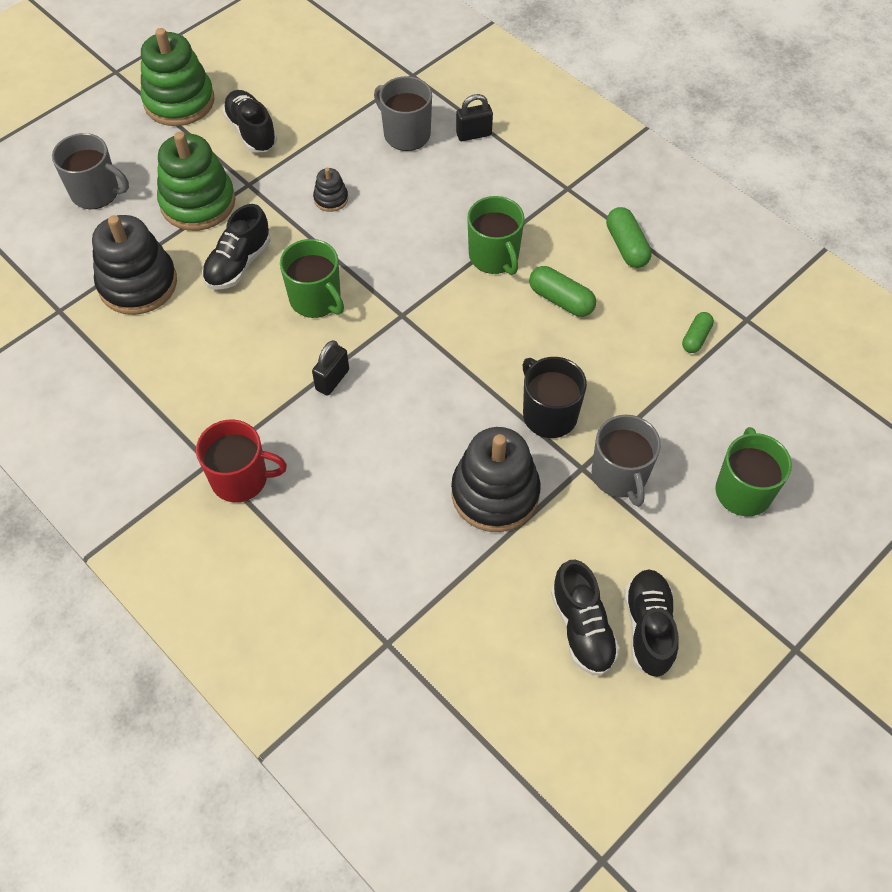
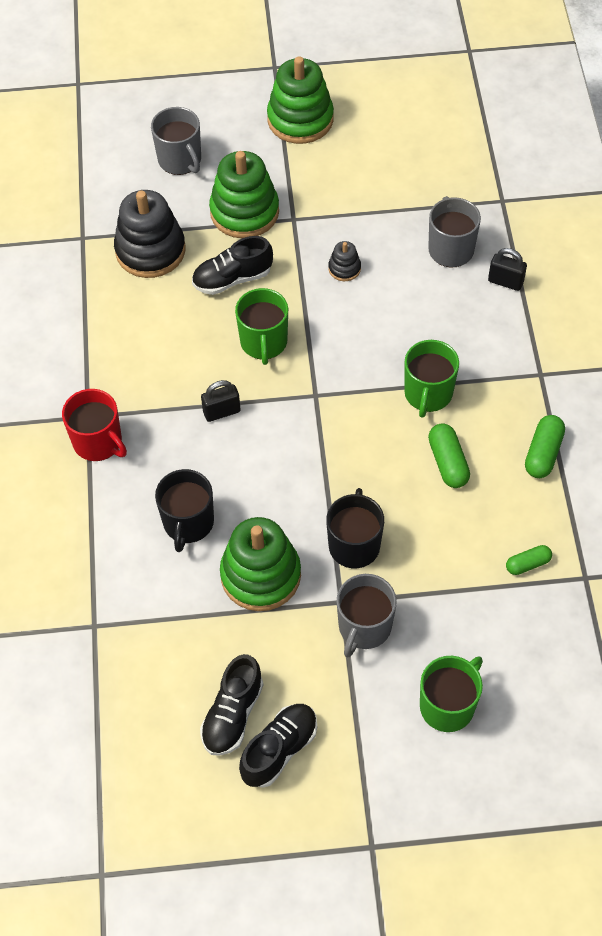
camera: 40 degrees right, 0 degrees up
black shoe [222,90,277,153] -> none
black stacking toy [451,427,541,532] -> green stacking toy [220,517,301,611]
none -> black mug [155,469,214,552]

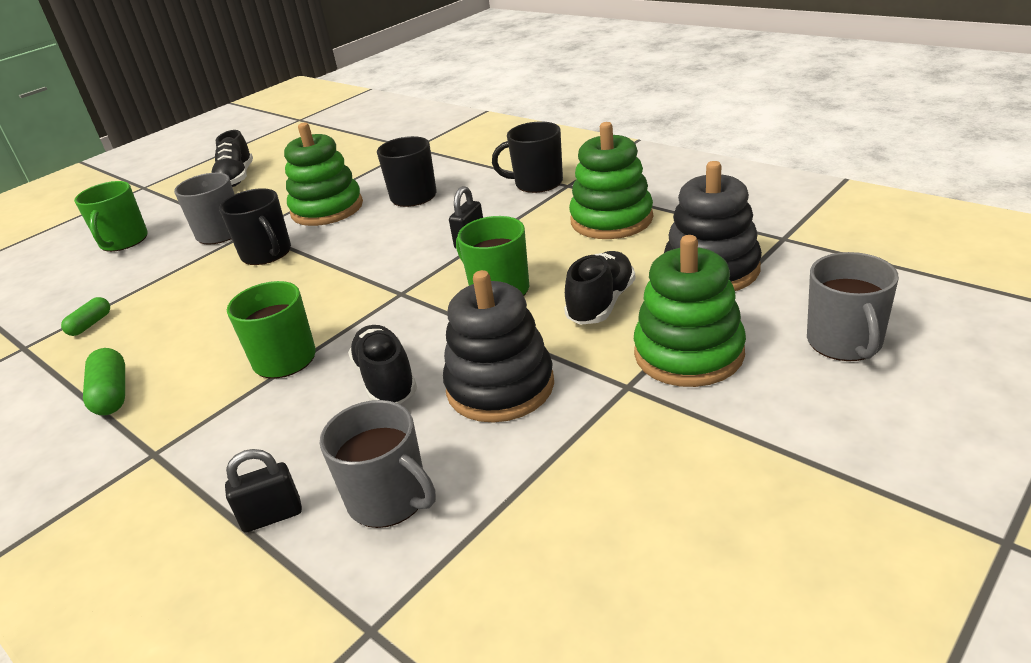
camera: 140 degrees right, 25 degrees down
red mug [62,389,127,461] -> black mug [492,122,563,193]
grey mug [151,107,201,175] -> grey mug turned 105 degrees counterclockwise [807,252,899,361]
black shoe [200,654,263,756] -> black shoe moved to [348,325,417,404]
green stacking toy [267,56,334,144] -> green stacking toy moved to [569,122,653,239]
black stacking toy [328,241,361,281] -> black stacking toy [443,270,554,423], size x2.17
green capsule [428,423,470,488] -> none

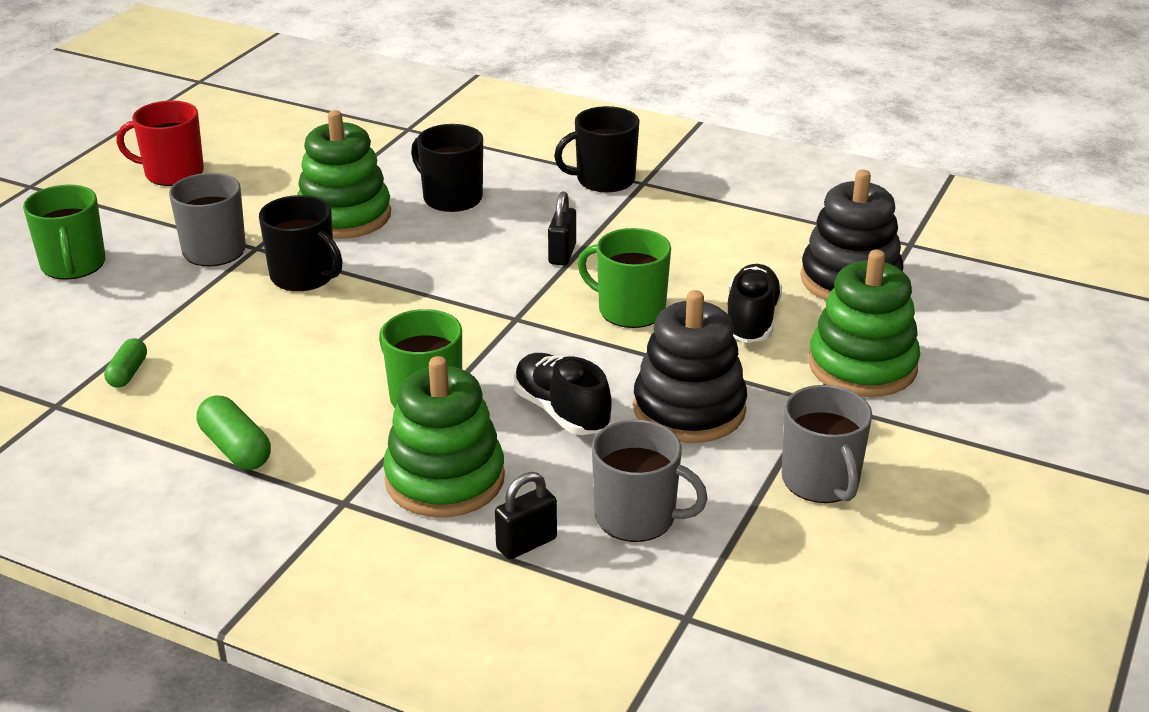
camera: 20 degrees left, 0 degrees up
black shoe [211,130,253,187] -> red mug [116,100,204,186]
green stacking toy [569,122,653,239] -> green stacking toy moved to [383,356,505,517]
grey mug [807,252,899,361] -> grey mug moved to [782,385,872,503]

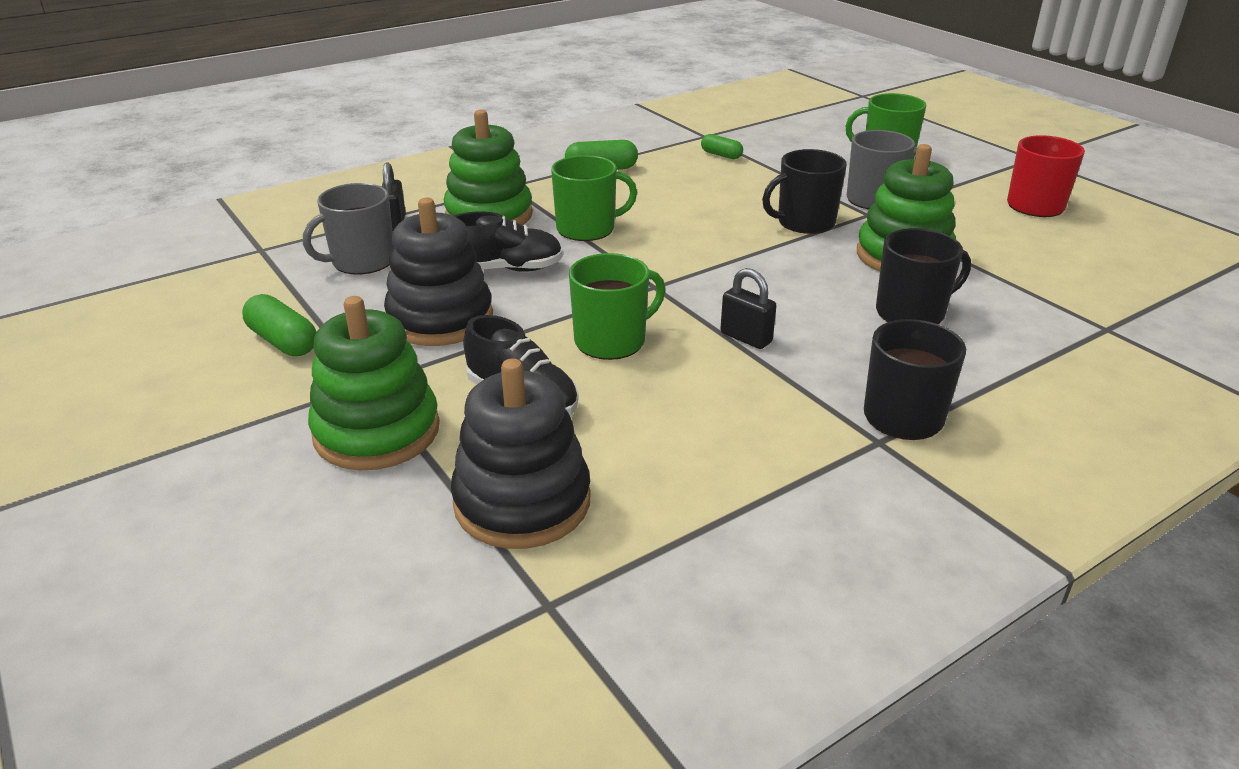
camera: 120 degrees right, 0 degrees up
grey mug [782,385,872,503] -> green capsule [242,294,316,356]

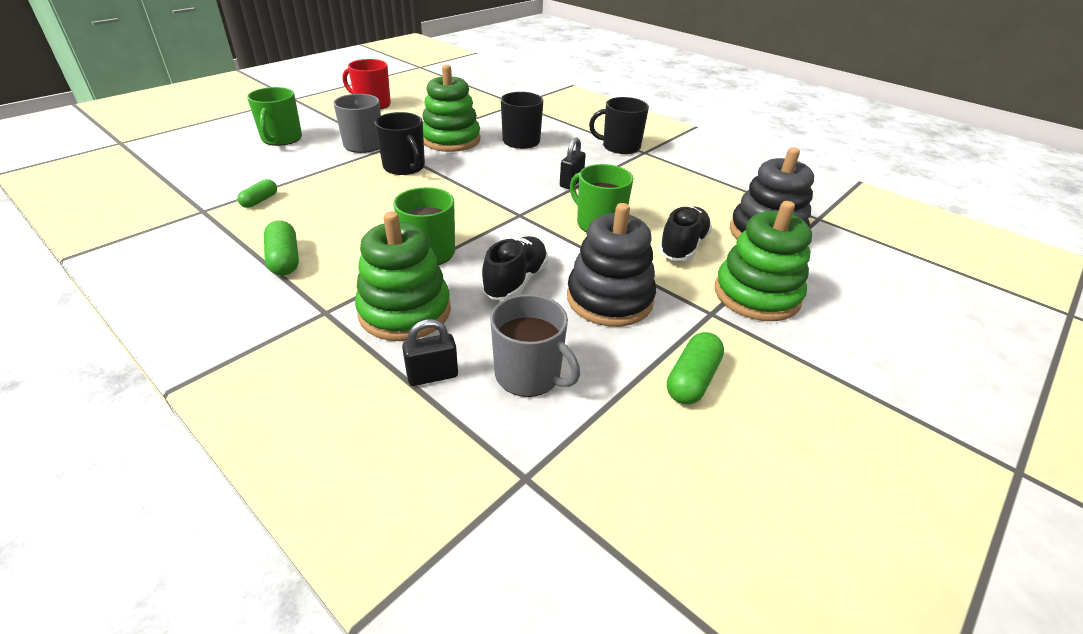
camera: 105 degrees left, 5 degrees up
black shoe [454,211,563,272] -> black shoe turned 45 degrees clockwise [481,236,548,300]

